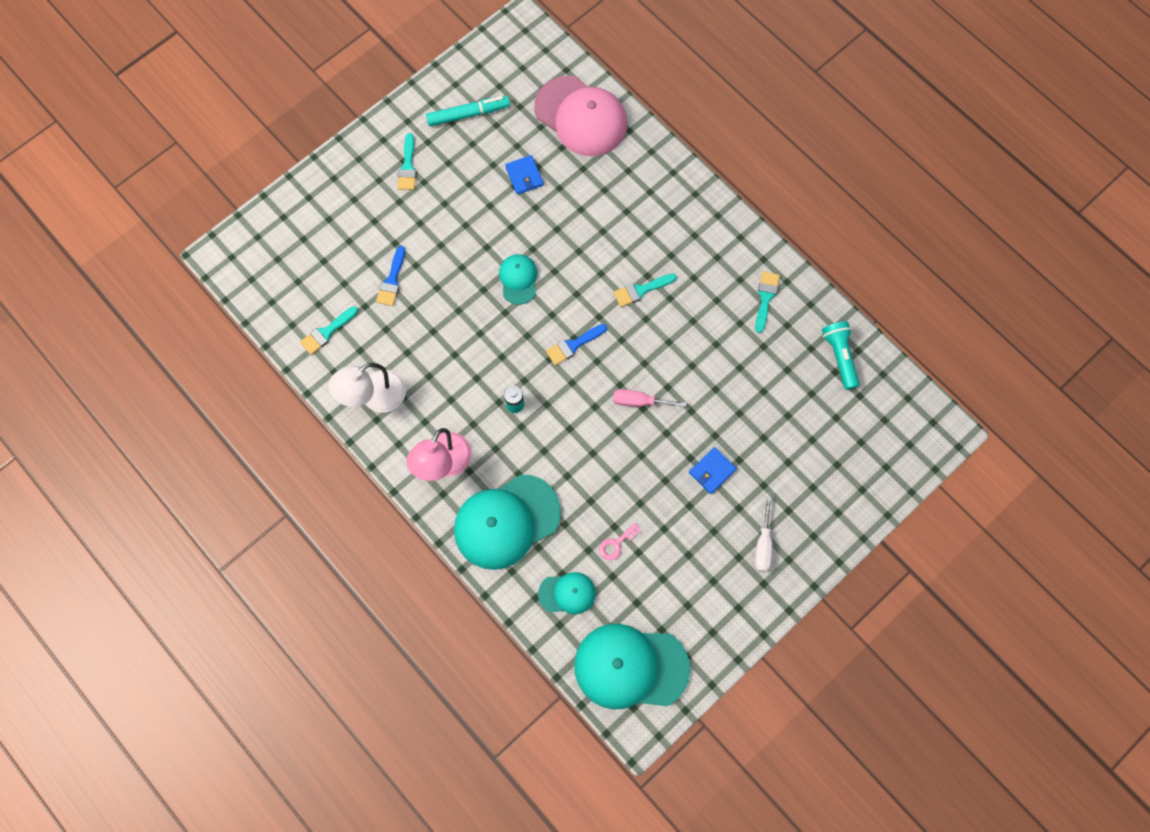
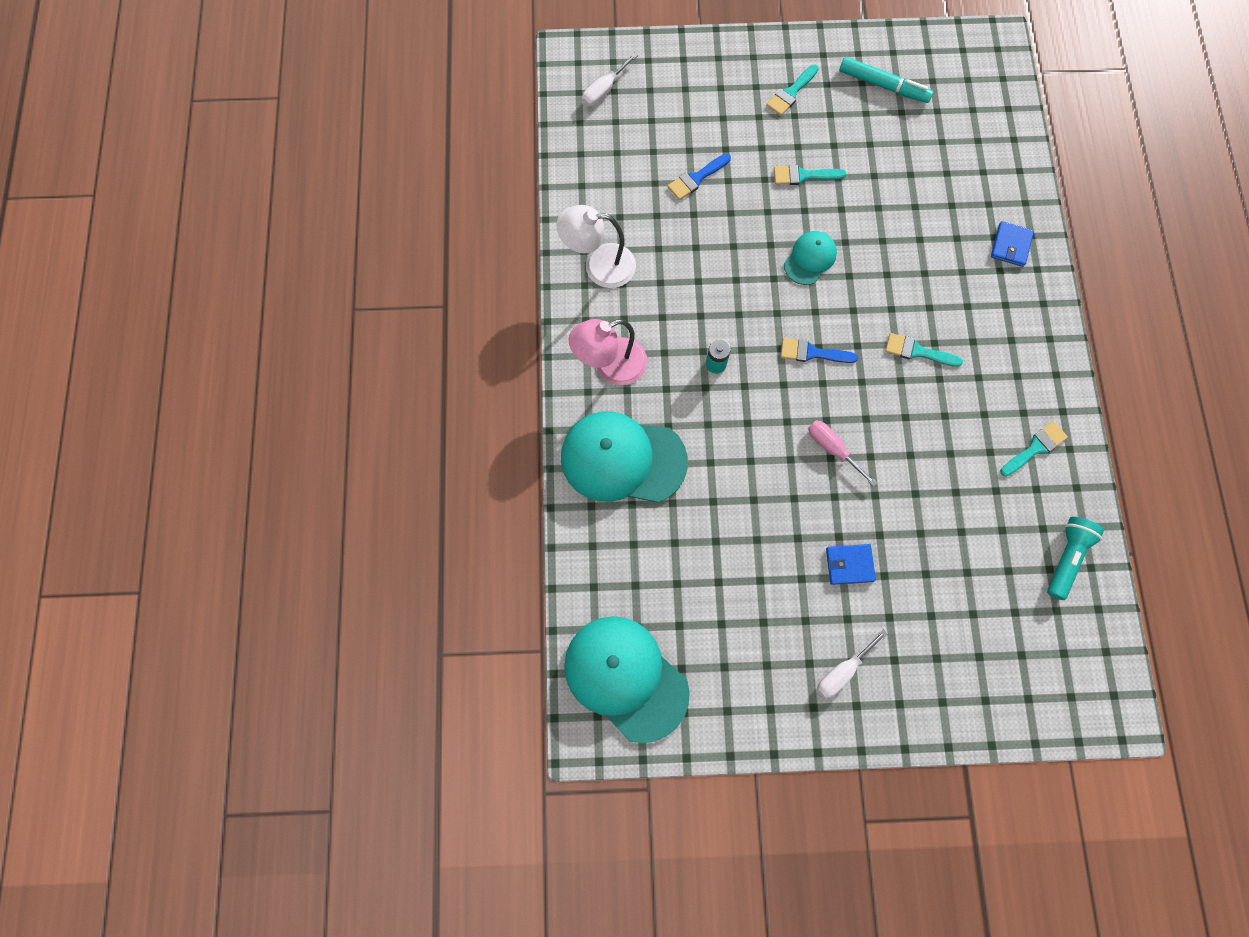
camera: 40 degrees right, 0 degrees up
turquoise brush [300,306,358,355] -> turquoise brush moved to [774,165,847,185]
blue wallet [505,155,544,195] -> blue wallet moved to [991,221,1034,267]
pink cap [534,76,627,156] -> none
turquoise cap [538,572,596,614] -> none
pink key [599,523,641,560] -> none
none -> white screwdriver [582,53,638,107]

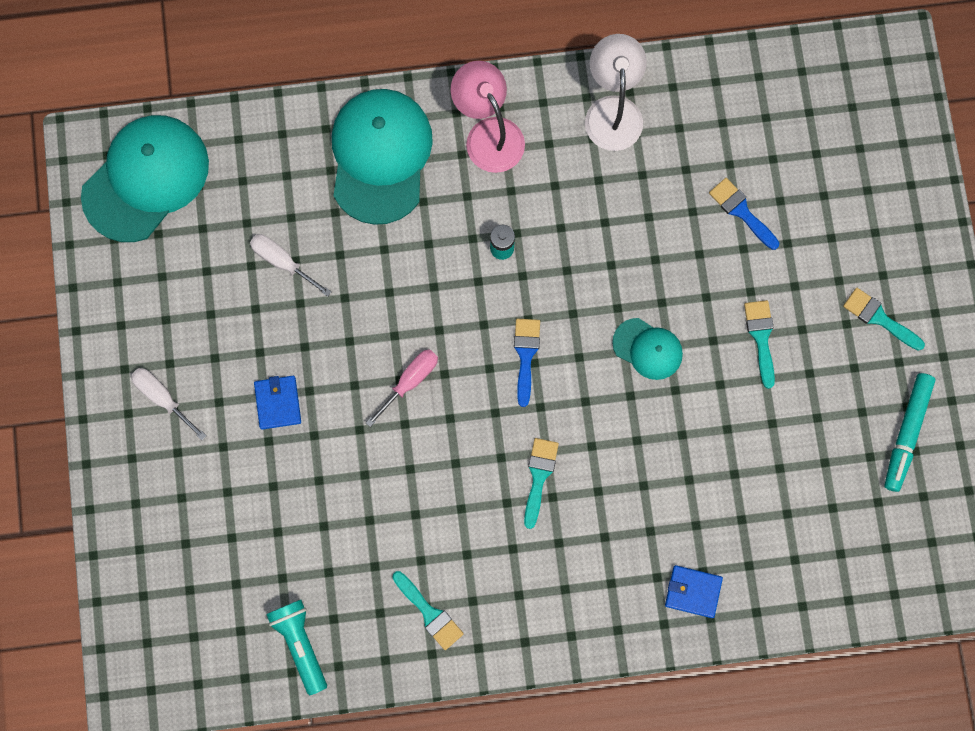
camera: 85 degrees right, 5 degrees up
white screwdriver [582,53,638,107] -> white screwdriver moved to [250,234,332,297]
turquoise flashlight [1047,517,1104,600] -> turquoise flashlight turned 135 degrees counterclockwise [266,600,327,696]

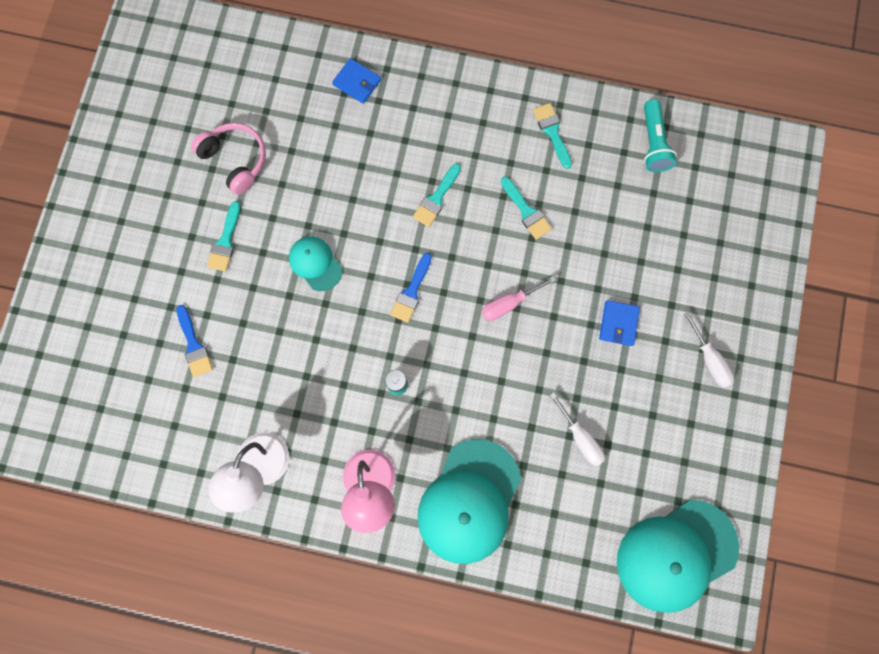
camera: 160 degrees left, 0 degrees up
turquoise brush [843,288,925,351] -> turquoise brush moved to [501,177,552,240]
turquoise marker [884,373,936,492] -> none
none -> pink headphones [191,123,266,195]

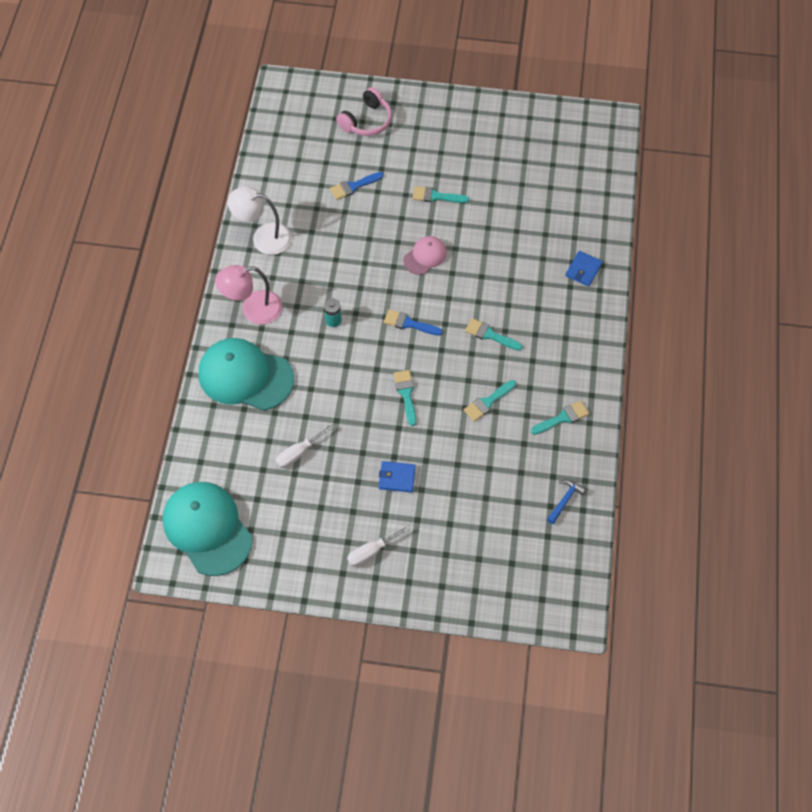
camera: 85 degrees right, 15 degrees down
pink headphones [191,123,266,195] -> pink headphones moved to [336,87,392,136]
turquoise cap [289,236,342,291] -> pink cap [403,236,447,275]
pink screwdriver [482,276,556,321] -> turquoise brush [394,370,416,426]
turquoise flashlight [644,99,677,172] -> blue hammer [547,480,586,524]

